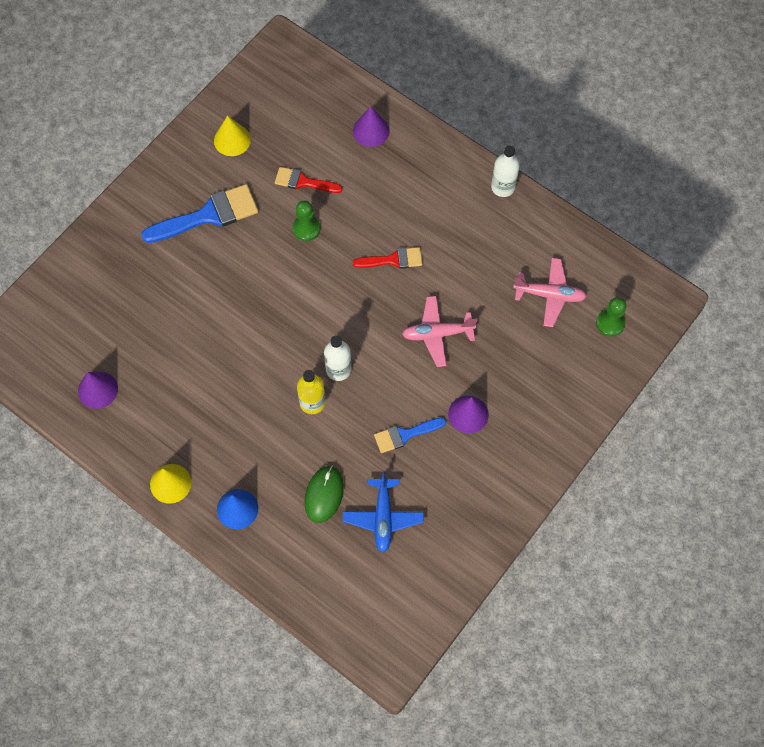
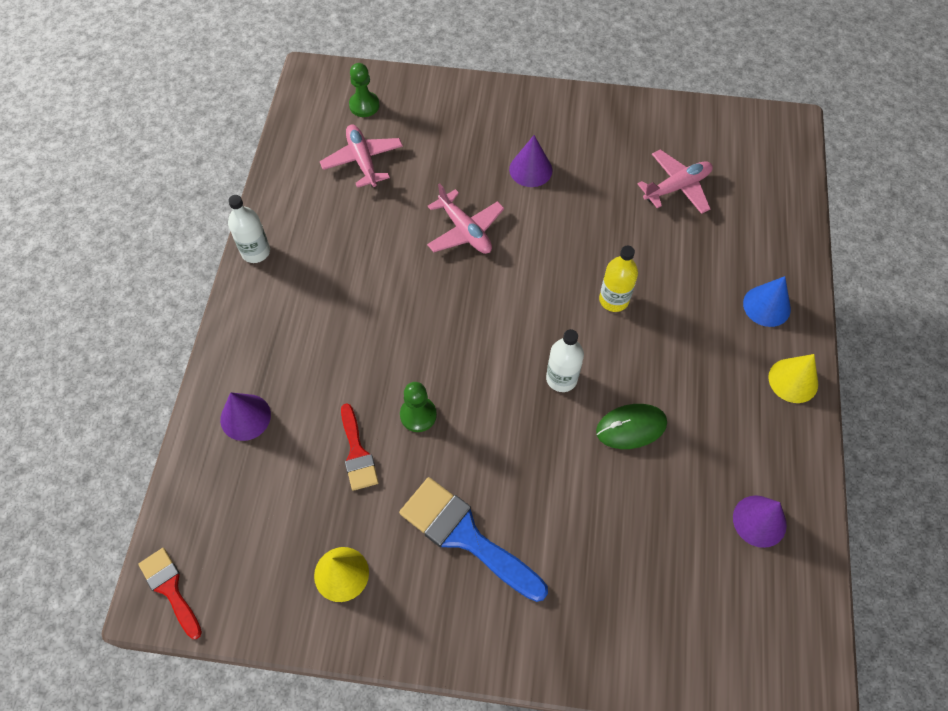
camera: 120 degrees left, 5 degrees down
green mouse [304,466,344,523] -> green mouse moved to [596,404,667,449]
white bottle [324,335,351,381] -> white bottle moved to [546,329,584,392]
blue plane [343,471,424,553] -> pink plane [638,149,713,214]
red brush [353,247,423,269] -> red brush moved to [138,548,202,639]
blue brush [374,417,446,453] -> none

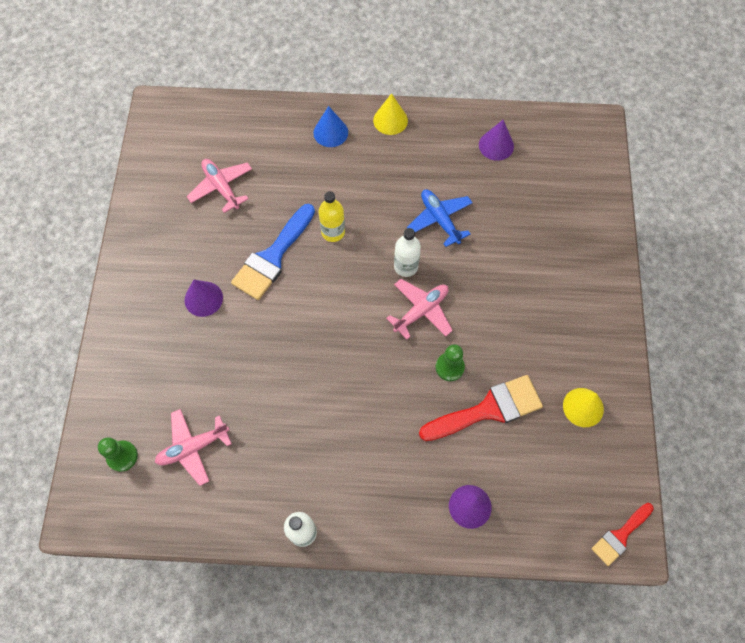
camera: 95 degrees left, 5 degrees up
red brush [341,403,379,491] -> red brush [419,375,543,441], size x1.72
blue brush [399,477,548,602] -> blue brush moved to [231,204,315,300]
pink plane [427,183,504,254] -> pink plane moved to [386,279,453,339]
green mouse [596,404,667,449] -> blue plane [407,189,472,247]

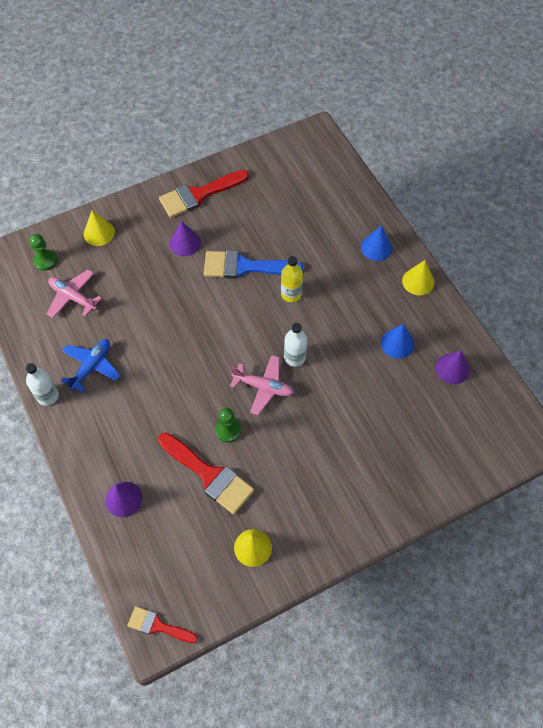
camera: 60 degrees right, 5 degrees down
pink plane [187,159,252,213] -> none
blue plane [407,189,472,247] -> blue plane moved to [61,339,120,393]
none -> yellow cone [84,210,115,246]
none -> red brush [159,170,249,218]
none -> blue cone [381,324,414,359]

